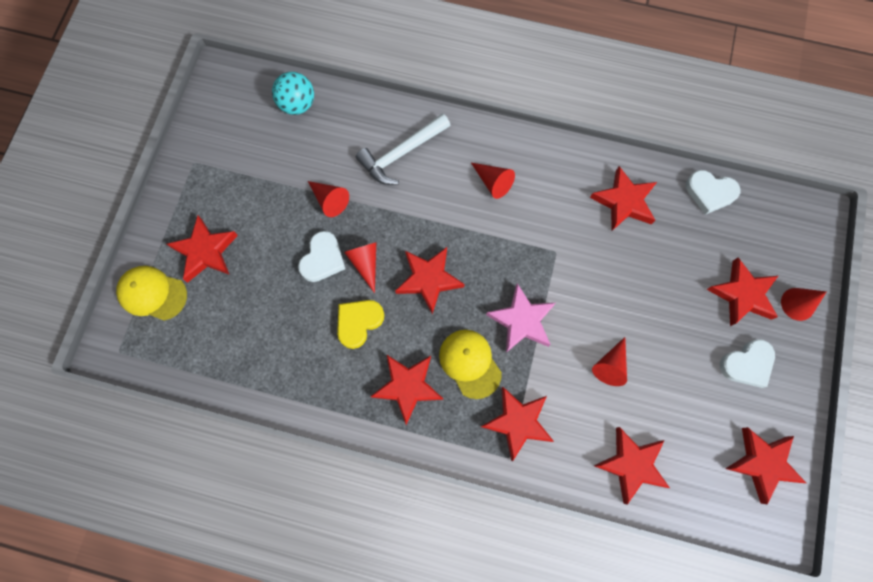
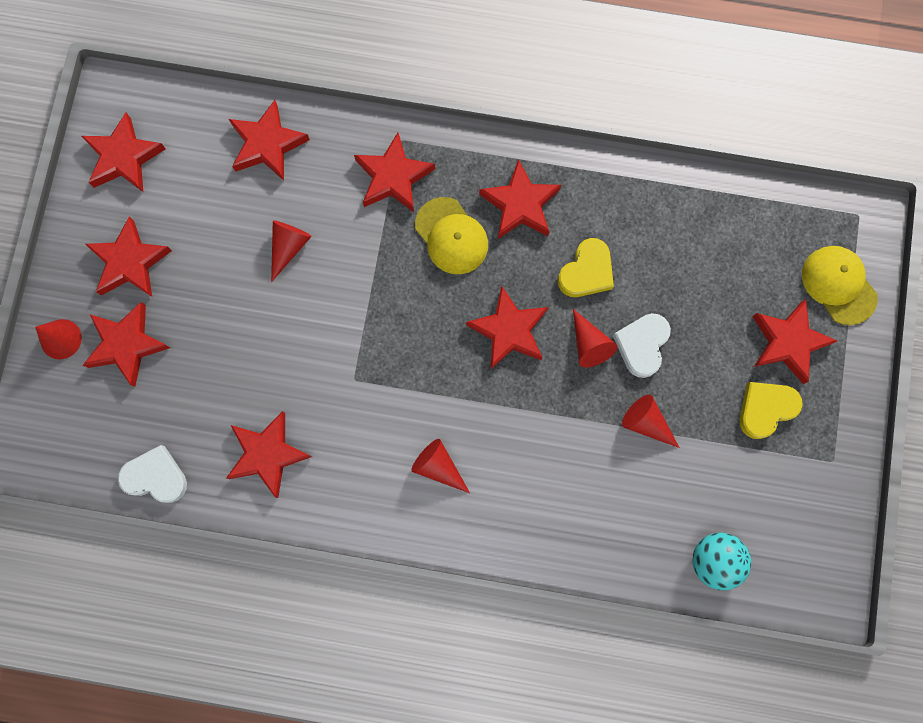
camera: 175 degrees right, 5 degrees up
yellow cap [116,266,187,321] -> yellow cap turned 135 degrees counterclockwise [802,246,878,325]
white hammer [356,113,450,185] -> none
pink star [486,284,555,353] -> none
white heart [720,339,775,388] -> red star [86,217,172,297]
none -> yellow heart [740,382,803,439]

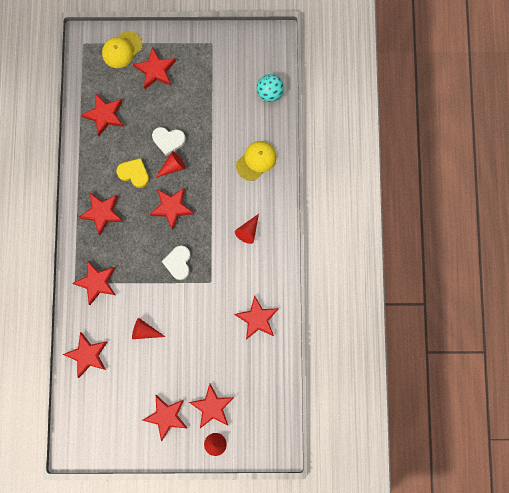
camera: 100 degrees left, 0 degrees up
red star [82,112,166,192] -> red star moved to [81,94,124,136]
white heart [118,445,187,503] -> white heart moved to [162,245,191,280]
yellow cap [415,197,488,274] -> yellow cap moved to [236,141,277,181]
red cone [622,395,680,448] -> none
yellow heart [740,382,803,439] -> none

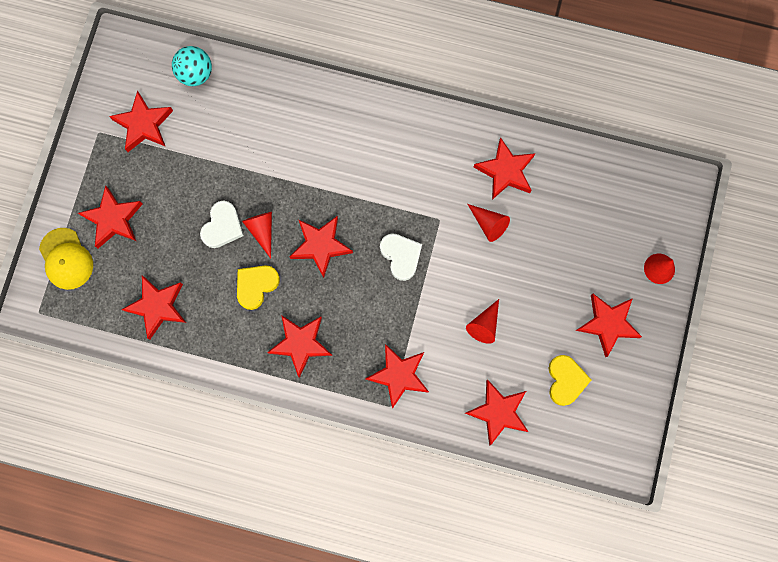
camera: 75 degrees left, 0 degrees up
white heart [162,245,191,280] -> white heart turned 135 degrees counterclockwise [380,233,422,281]
red star [189,384,234,428] -> red star moved to [109,91,173,152]
red cone [235,214,259,244] -> red cone moved to [468,204,510,242]
yellow cap [236,141,277,181] -> none
none -> yellow heart [548,355,591,406]

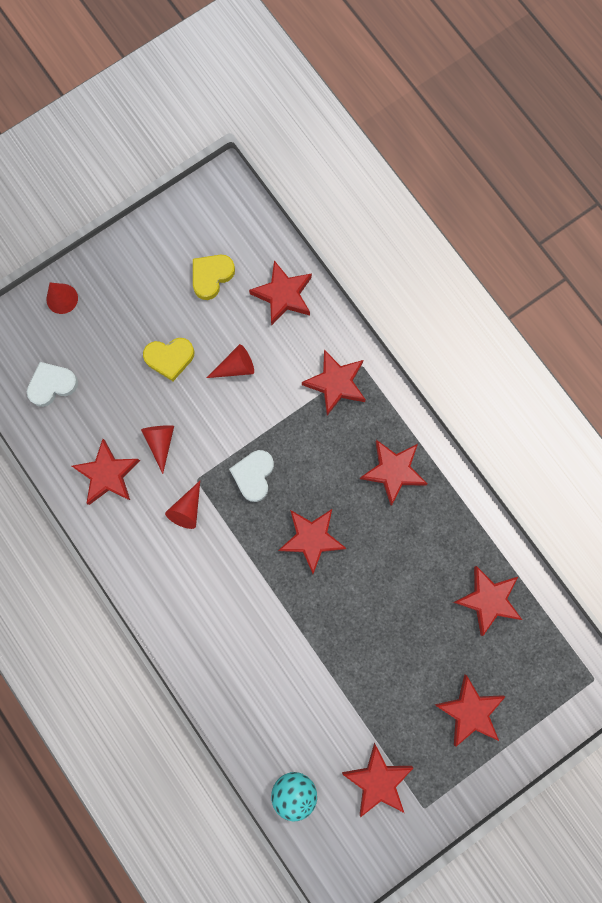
camera: 140 degrees left, 0 degrees up
yellow cap [39,228,93,290] -> none
white heart [200,200,244,248] -> white heart moved to [27,362,78,407]
yellow heart [237,265,280,310] -> yellow heart moved to [143,338,195,381]
red cone [242,212,272,258] -> red cone moved to [165,481,200,529]
red star [576,294,642,357] -> none

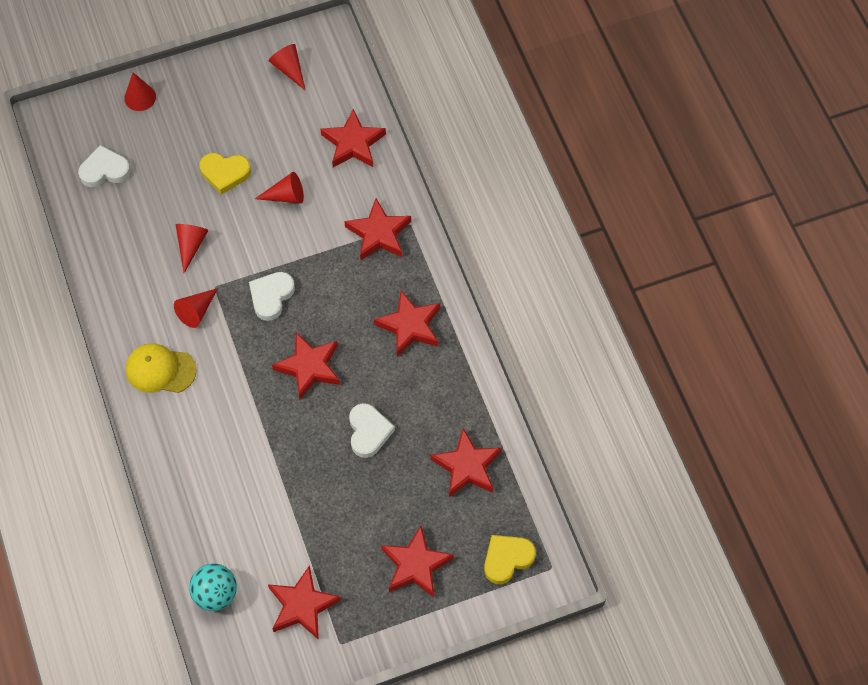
camera: 15 degrees right, 15 degrees down
red star [72,439,140,505] -> none
yellow heart [193,255,235,300] -> yellow heart moved to [484,535,536,584]
none -> yellow cap [126,343,196,393]
none -> red cone [269,44,306,91]
none -> white heart [349,403,395,458]

